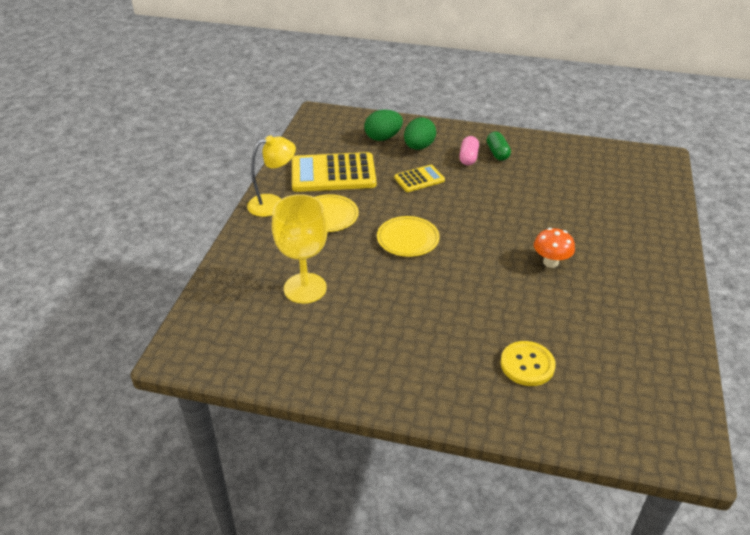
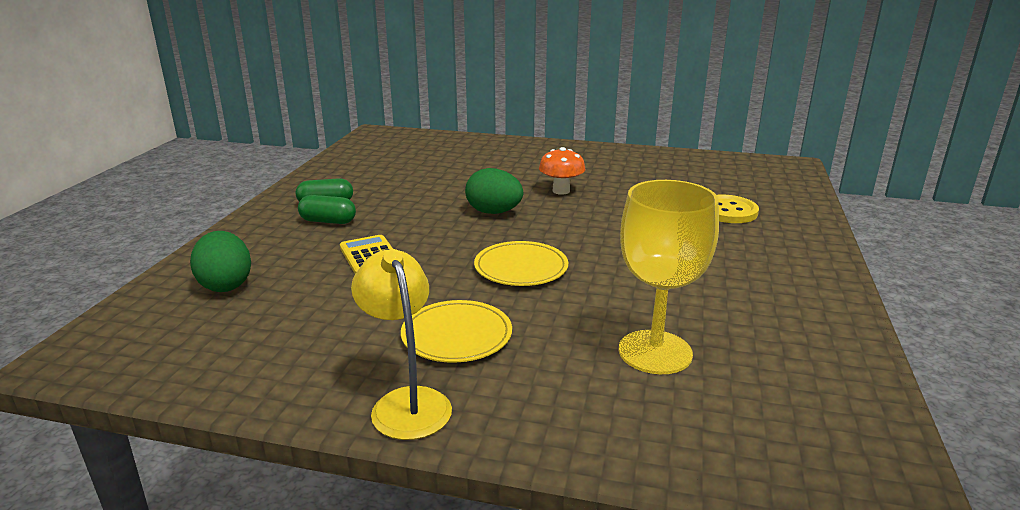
camera: 90 degrees left, 15 degrees down
yellow calculator [292,152,376,192] -> none
green egg [404,117,436,150] -> green egg moved to [465,168,523,214]
pink capsule [459,136,479,165] -> green capsule [298,195,356,224]

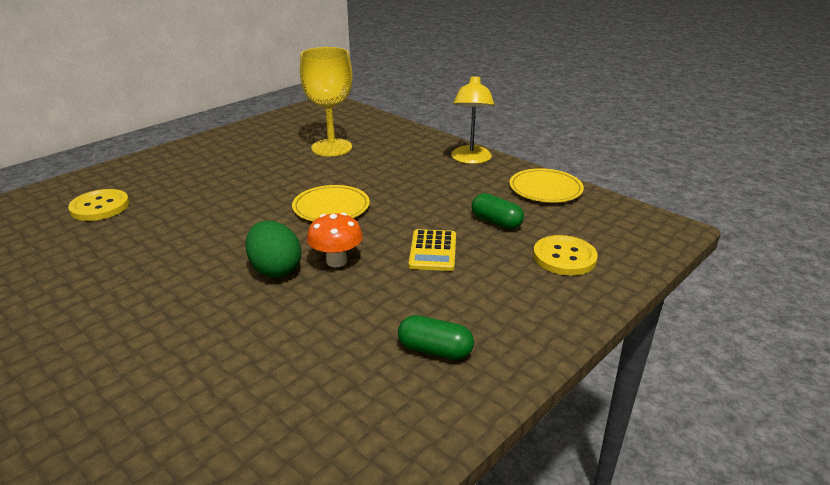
camera: 150 degrees left, 5 degrees up
green egg [190,231,251,292] -> yellow button [533,235,598,276]
green capsule [298,195,356,224] -> green capsule moved to [472,193,524,229]
yellow plate [401,300,512,363] -> yellow plate moved to [509,168,584,203]
orange mushroom [539,147,585,195] -> orange mushroom moved to [307,213,363,267]

